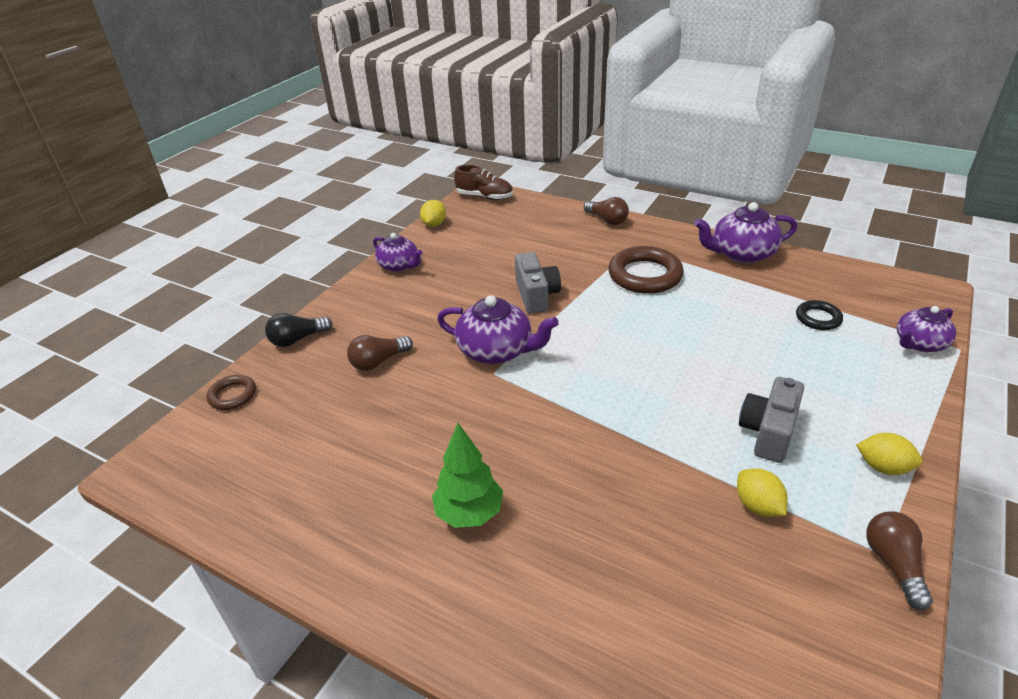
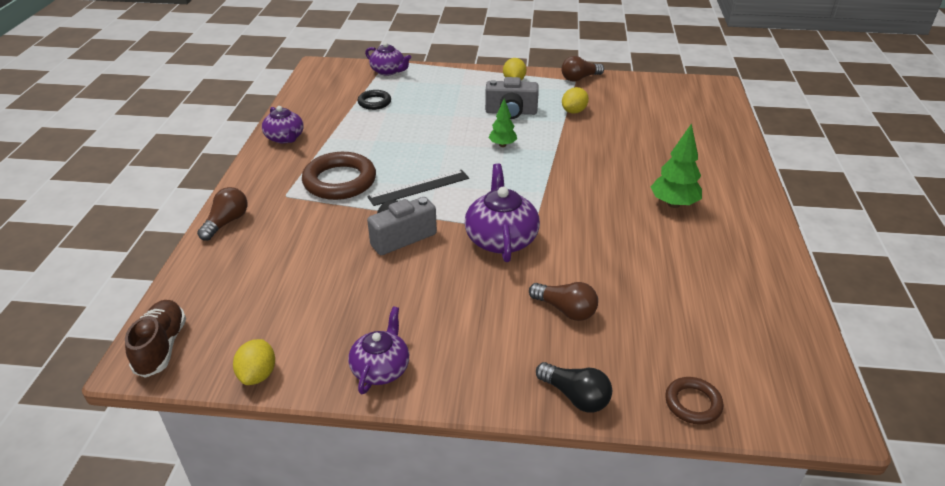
camera: 115 degrees left, 0 degrees up
yellow lemon [420,200,446,227] -> yellow lemon turned 75 degrees counterclockwise [233,339,275,385]
purple teapot [694,202,797,263] -> purple teapot [262,106,304,143], size x0.66
none -> black ruler [367,170,469,206]
none -> green tree [488,98,517,147]

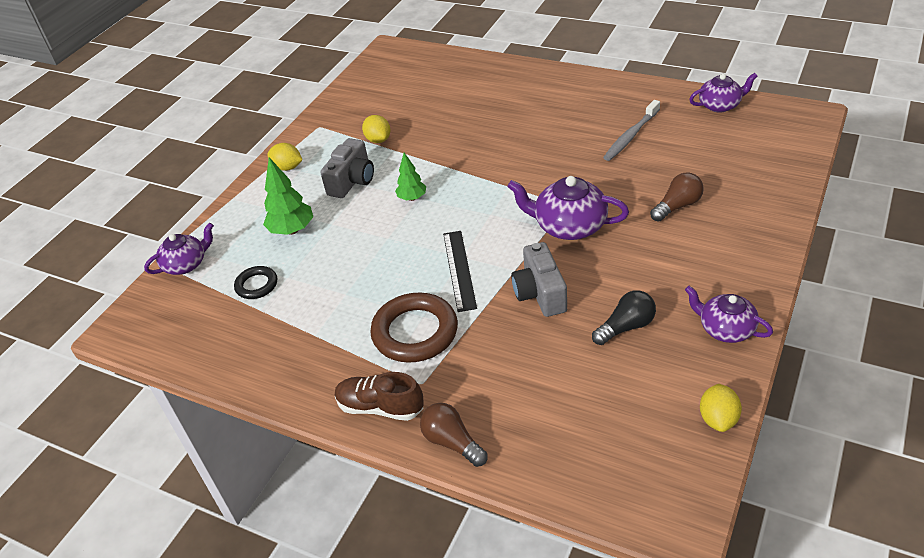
camera: 65 degrees left, 5 degrees up
brown shoe [125,300,186,378] -> brown shoe moved to [335,372,424,421]
yellow lemon [233,339,275,385] -> yellow lemon turned 75 degrees clockwise [700,384,742,432]
purple teapot [262,106,304,143] -> purple teapot moved to [689,73,758,113]
black light bulb [536,362,612,413] -> black light bulb moved to [592,290,656,345]
brown light bulb [561,56,604,82] -> none
green tree [651,123,702,208] -> green tree moved to [263,157,313,235]
brown ring [665,377,723,425] -> none
none -> grey toothbrush [603,100,660,161]

